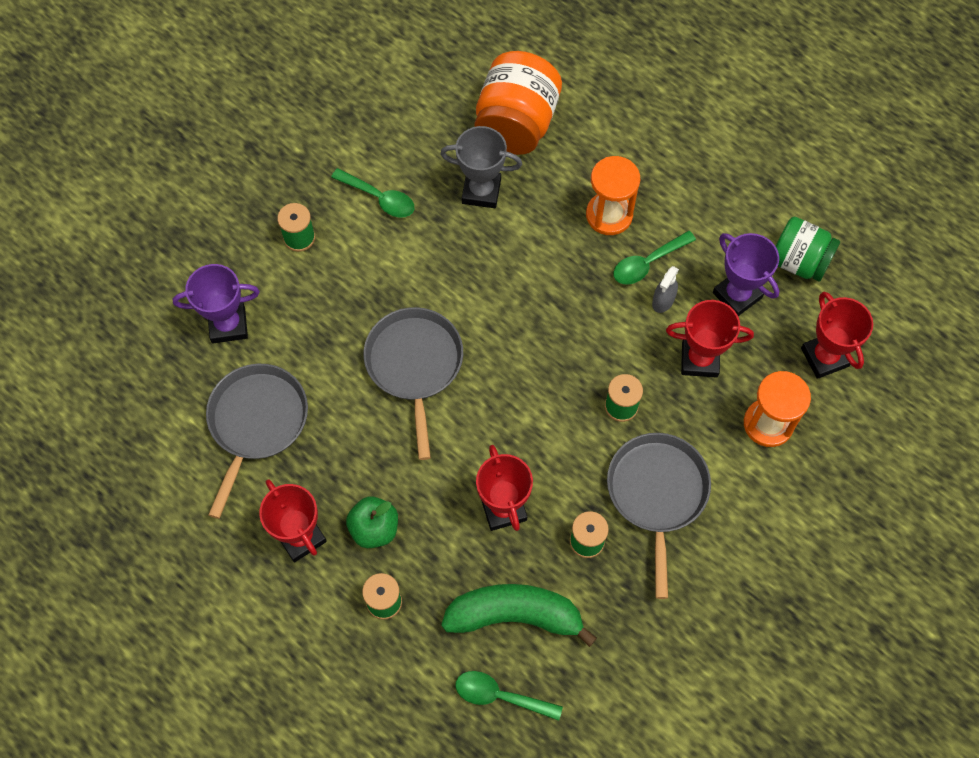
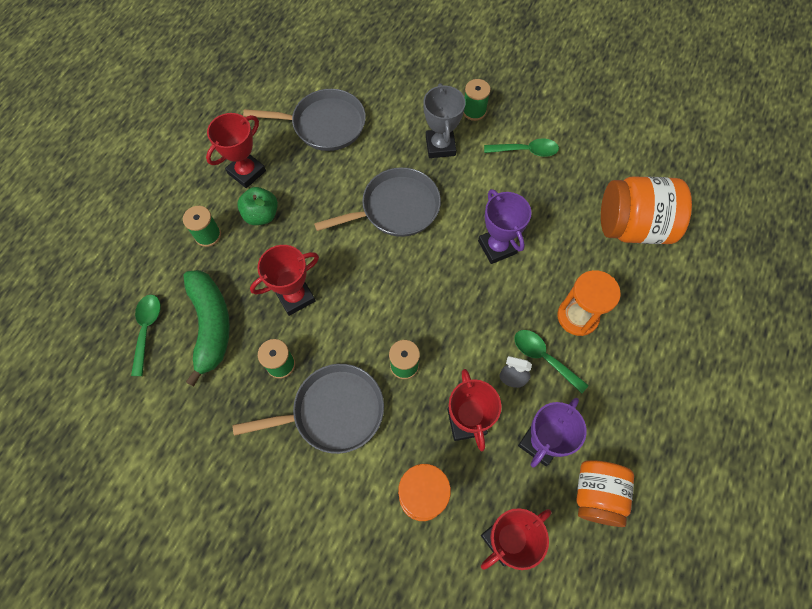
camera: 75 degrees right, 0 degrees up
purple trophy [173,264,260,343] -> purple trophy moved to [478,189,531,264]
green spoon [331,168,414,218] -> green spoon turned 105 degrees counterclockwise [484,138,559,157]
grey trophy [440,126,522,208] -> grey trophy moved to [423,83,466,158]
green jar [776,217,840,282] -> orange jar [576,460,634,527]

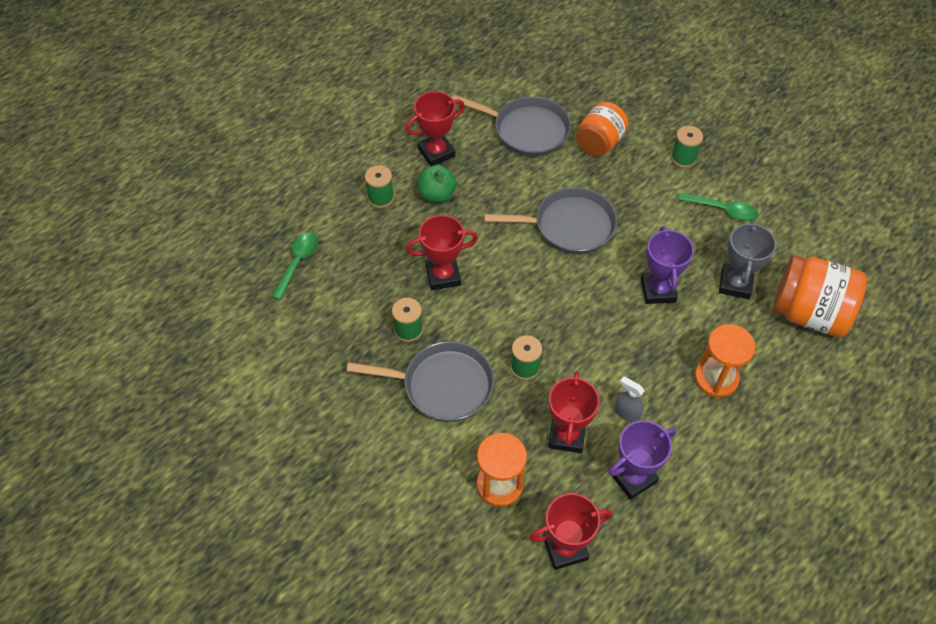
camera: 20 degrees right, 10 degrees down
green banana [184,270,230,386] -> none
grey trophy [423,83,466,158] -> grey trophy moved to [719,221,776,299]
green spoon [515,330,588,393] -> none
orange jar [576,460,634,527] -> orange jar moved to [576,102,629,157]

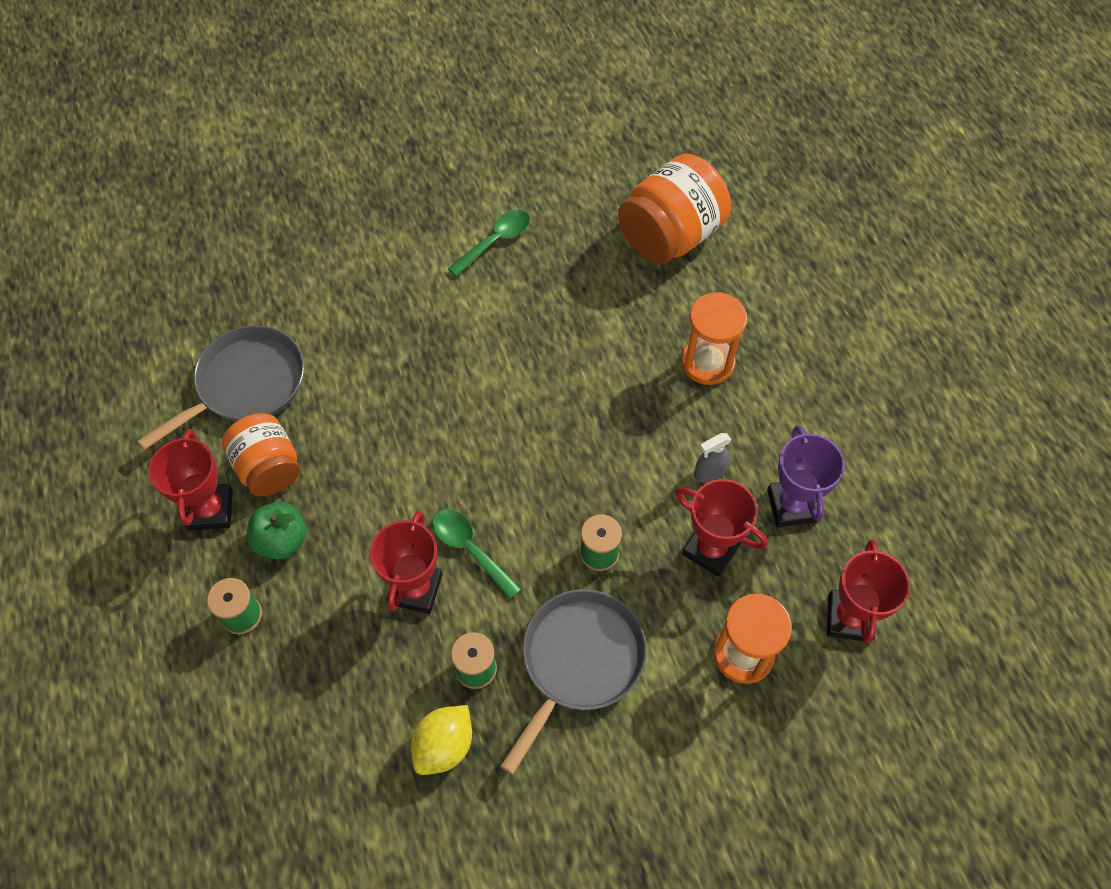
camera: 65 degrees left, 5 degrees up
green spoon [271,232,318,300] -> green spoon moved to [432,509,521,599]
grey pan [484,187,617,254] -> none
orange jar [576,102,629,157] -> orange jar moved to [222,413,300,496]
purple trophy [641,226,694,304] -> none
green spool [671,126,703,168] -> none
grey trophy [719,221,776,299] -> none
none -> yellow lemon [411,705,472,775]

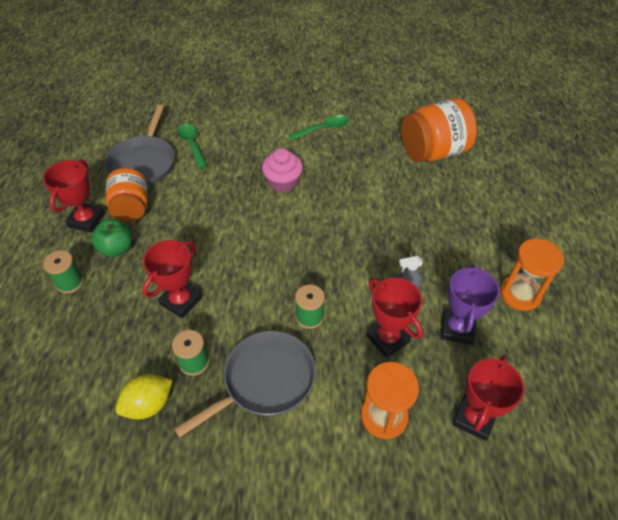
camera: 20 degrees right, 10 degrees down
grey pan [137,325,304,450] -> grey pan turned 120 degrees clockwise [105,105,174,186]
green spoon [432,509,521,599] -> green spoon moved to [177,124,207,169]
orange hourglass [681,292,747,385] -> orange hourglass moved to [500,238,564,311]
none -> pink cupcake [262,148,303,193]

